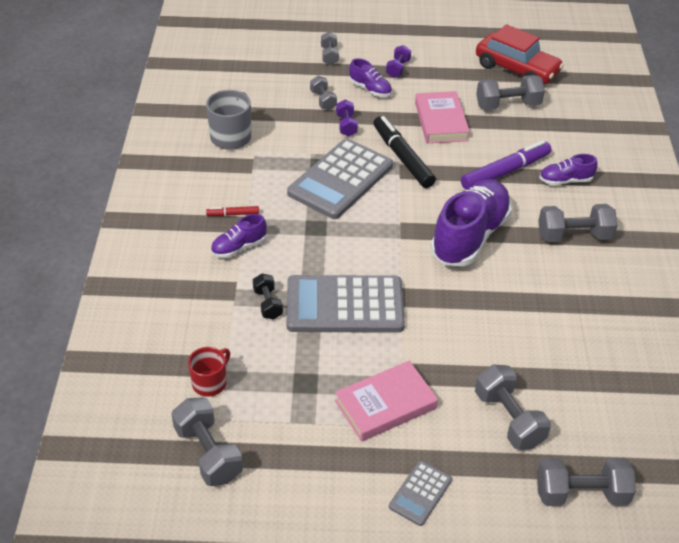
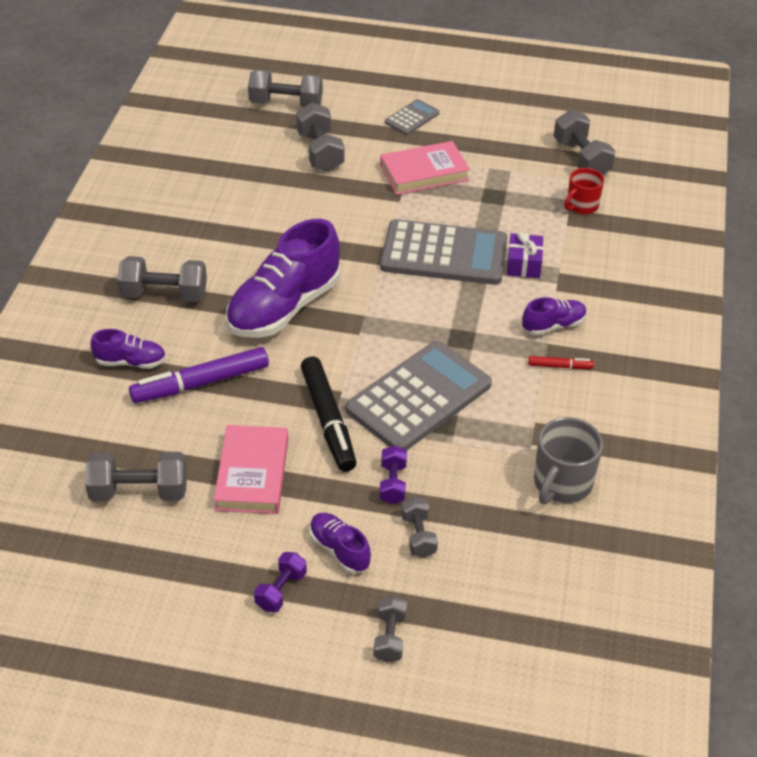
camera: 170 degrees left, 0 degrees up
black dumbbell [253,273,283,320] -> purple gift [507,232,543,278]
red car [476,24,564,84] -> none

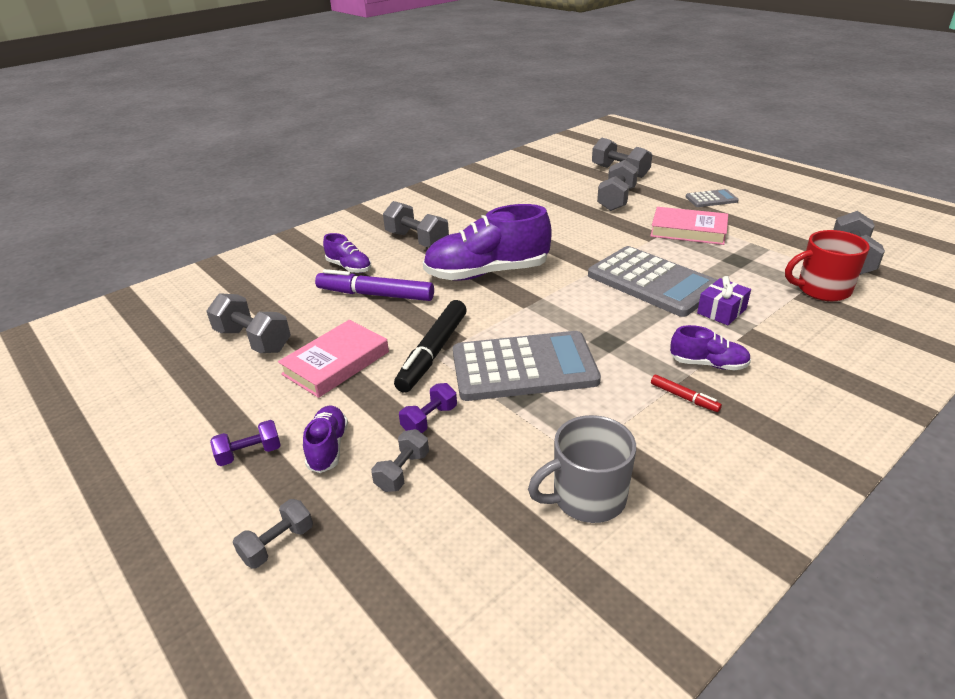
camera: 40 degrees right, 10 degrees down
red mug [564,168,604,214] -> red mug [785,230,870,301], size x1.50

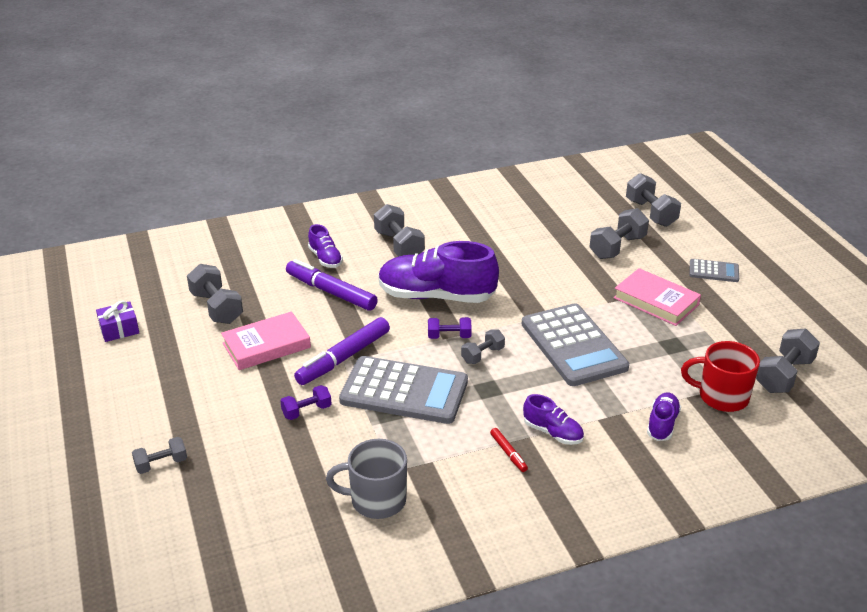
camera: 20 degrees right, 0 degrees up
purple dumbbell [210,420,281,466] -> purple dumbbell moved to [428,317,472,339]
purple shoe [303,405,348,473] -> purple shoe moved to [647,392,681,441]
grey dumbbell [371,429,429,492] -> grey dumbbell moved to [461,329,505,364]
black marker [394,300,467,393] -> purple marker [294,317,390,385]
purple gift [697,276,751,325] -> purple gift moved to [96,300,139,342]

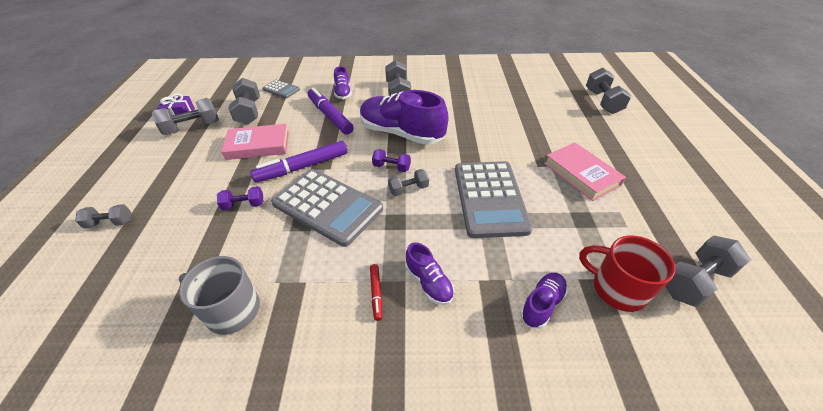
camera: 20 degrees right, 10 degrees up
grey dumbbell [590,208,649,259] -> grey dumbbell moved to [152,98,219,135]
grey calculator [690,259,739,282] -> grey calculator moved to [262,80,300,98]

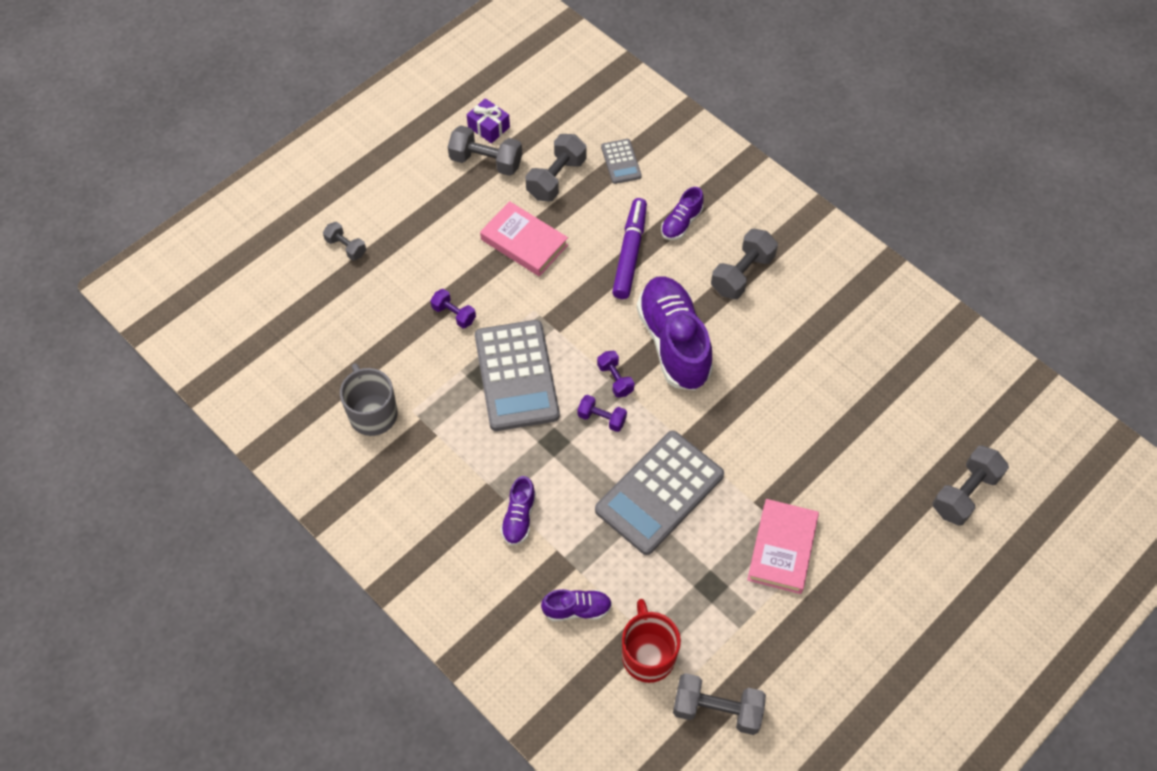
camera: 45 degrees right, 15 degrees up
purple marker [250,141,347,182] -> none
red marker [370,264,382,321] -> none
grey dumbbell [388,169,429,196] -> purple dumbbell [578,395,627,432]

